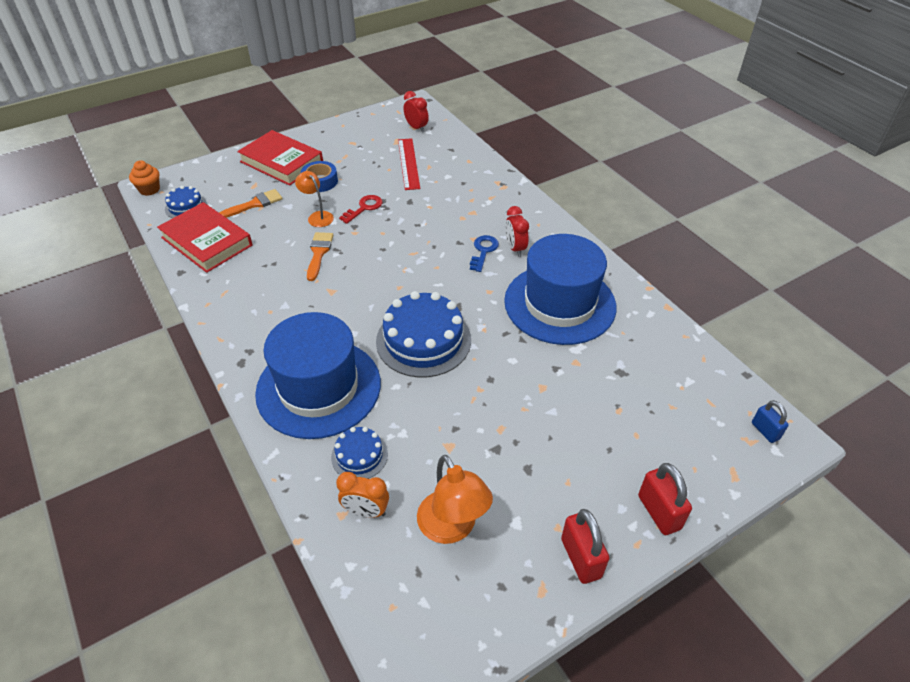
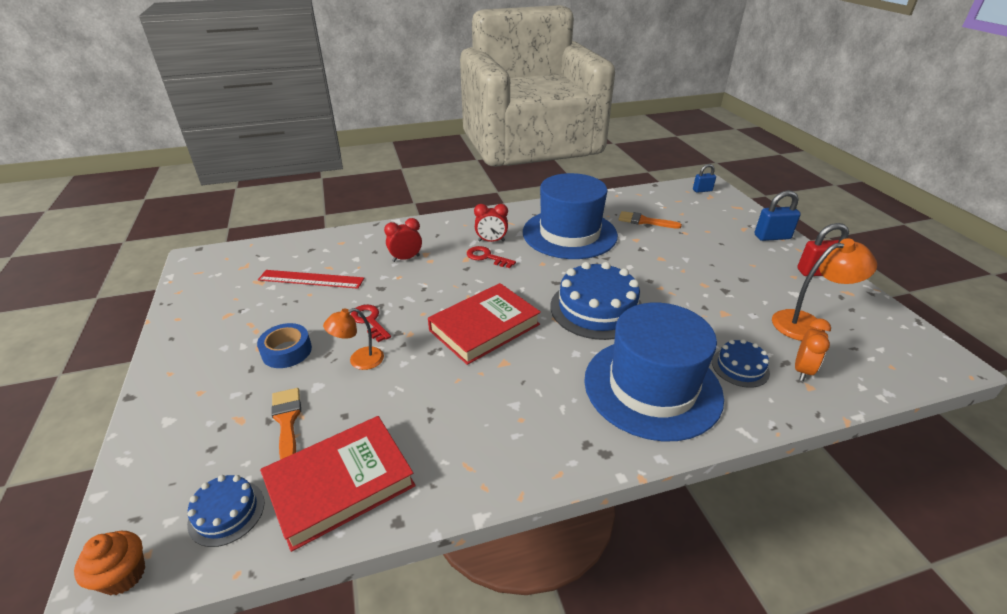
camera: 75 degrees left, 10 degrees down
red book [237,130,323,186] -> red book moved to [428,283,541,365]
orange brush [307,232,333,281] -> orange brush moved to [618,211,682,229]
red clock [404,91,429,133] -> red clock moved to [384,218,422,262]
blue key [470,235,499,272] -> red key [467,246,516,268]
red padlock [638,463,692,535] -> blue padlock [755,190,801,241]

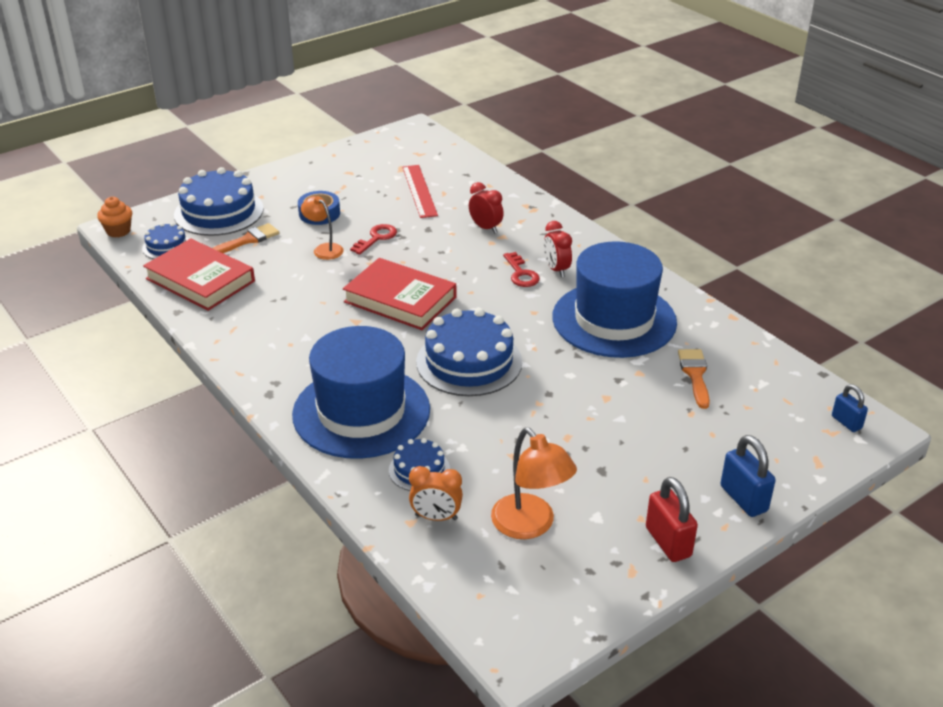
camera: 70 degrees right, 0 degrees up
red key [467,246,516,268] -> red key turned 150 degrees clockwise [503,252,540,287]
none -> blue cake [174,167,264,236]

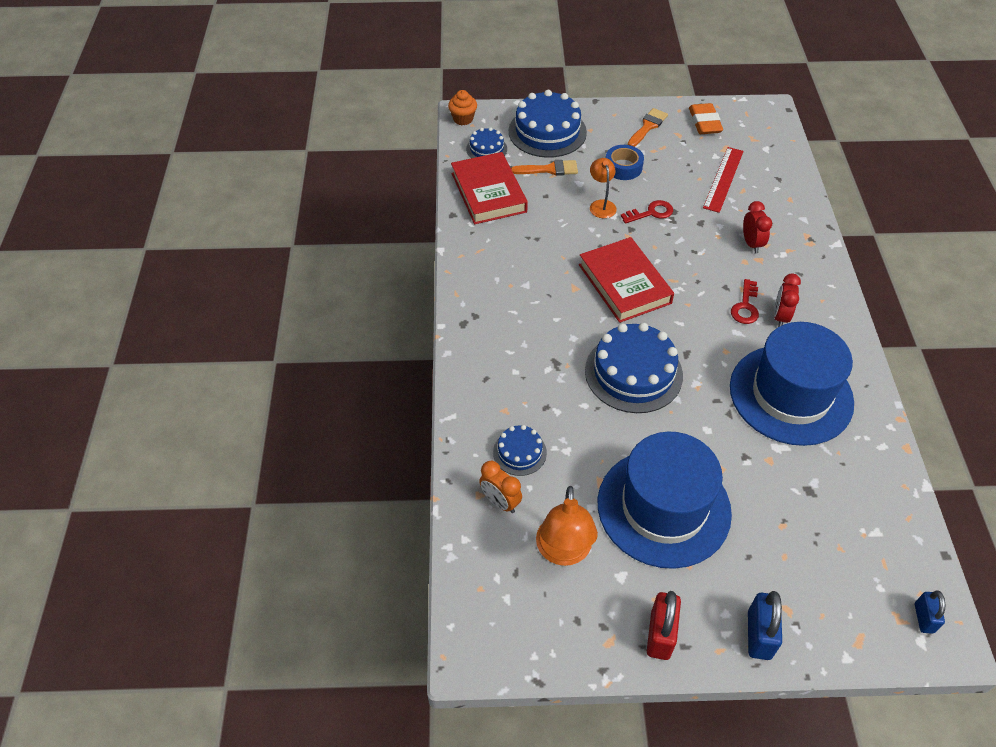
camera: 35 degrees right, 15 degrees up
blue hat [292,326,430,459] -> blue hat moved to [598,432,732,569]
orange brush [678,349,710,409] -> orange brush moved to [628,108,668,147]
none -> orange eraser [689,103,723,134]

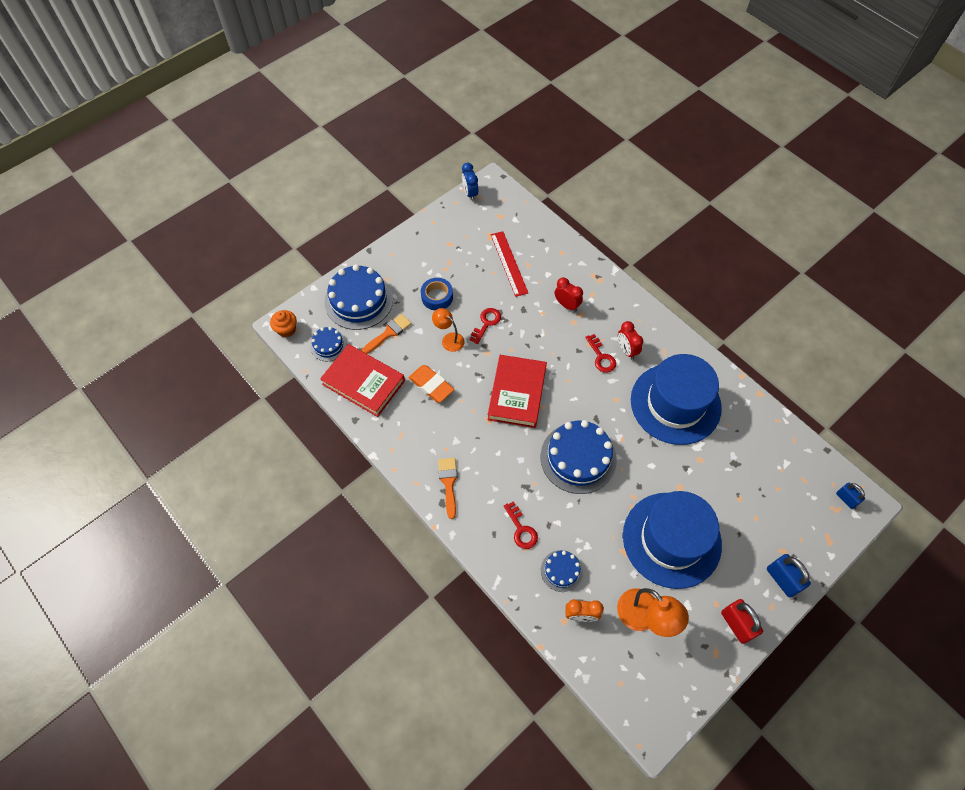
camera: 40 degrees left, 10 degrees up
red book [579,237,674,323] -> red book turned 75 degrees clockwise [488,355,547,428]
orange brush [628,108,668,147] -> orange brush moved to [438,458,458,519]
orange eraser [689,103,723,134] -> orange eraser moved to [409,365,454,402]
none -> blue clock [462,163,478,201]
none -> red key [504,502,538,549]

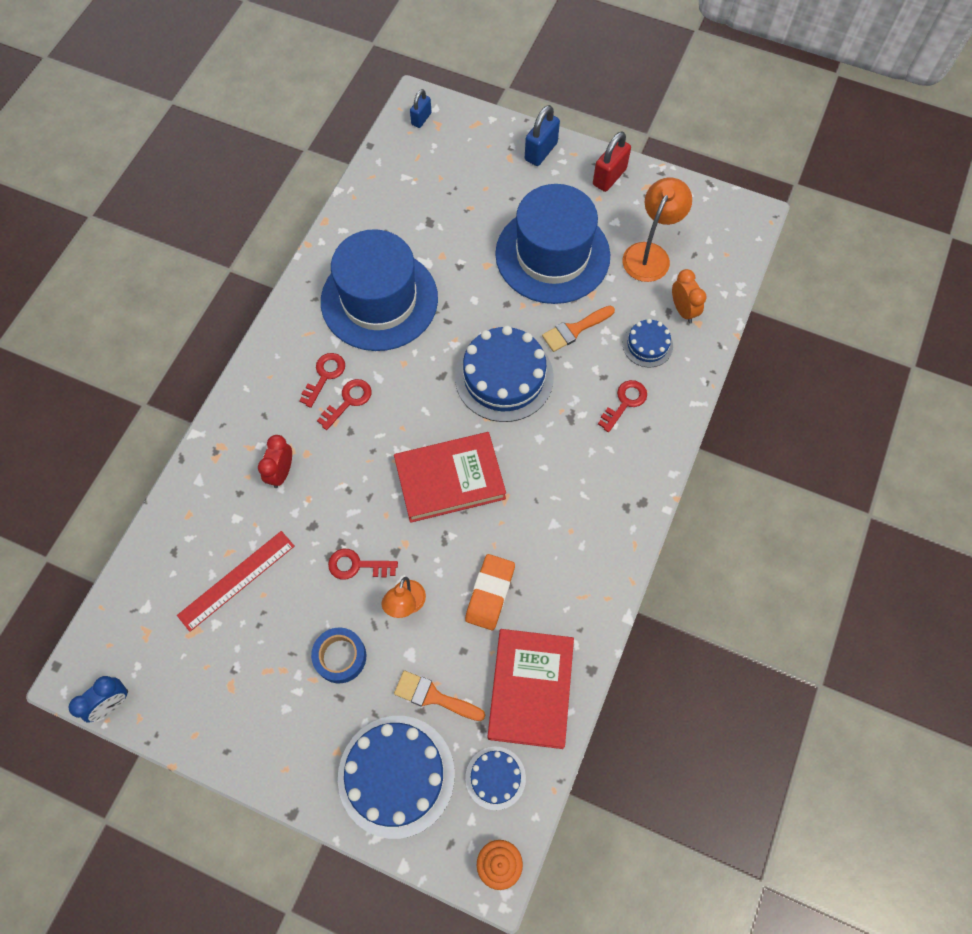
camera: 115 degrees left, 5 degrees up
orange brush [438,458,458,519] -> orange brush moved to [542,306,615,352]
red clock [618,321,643,360] -> red key [299,353,345,408]

